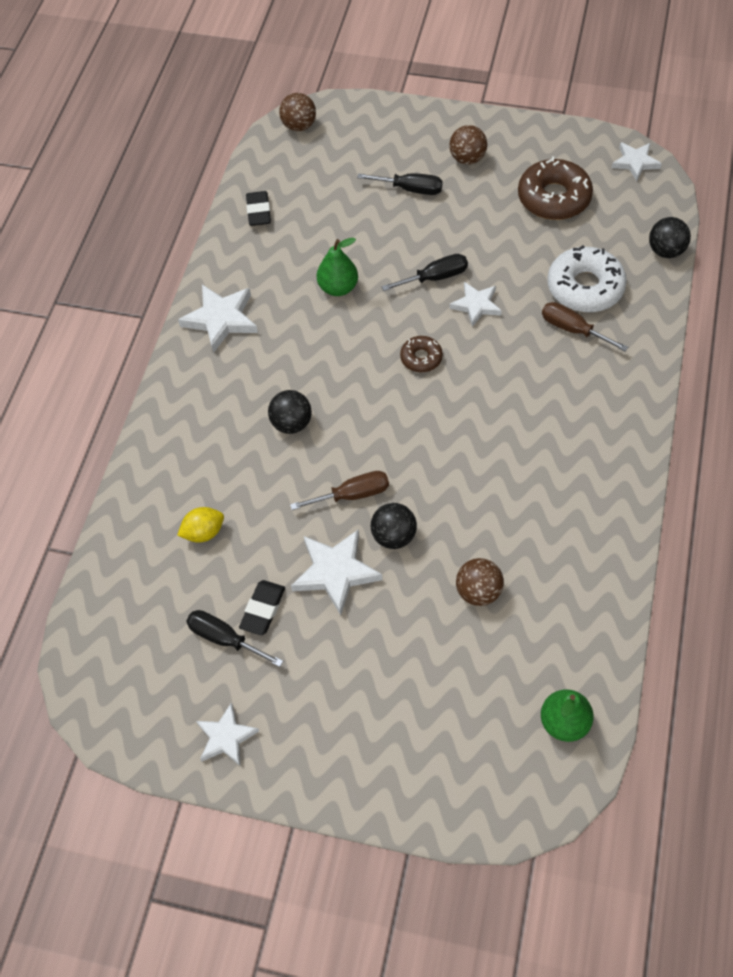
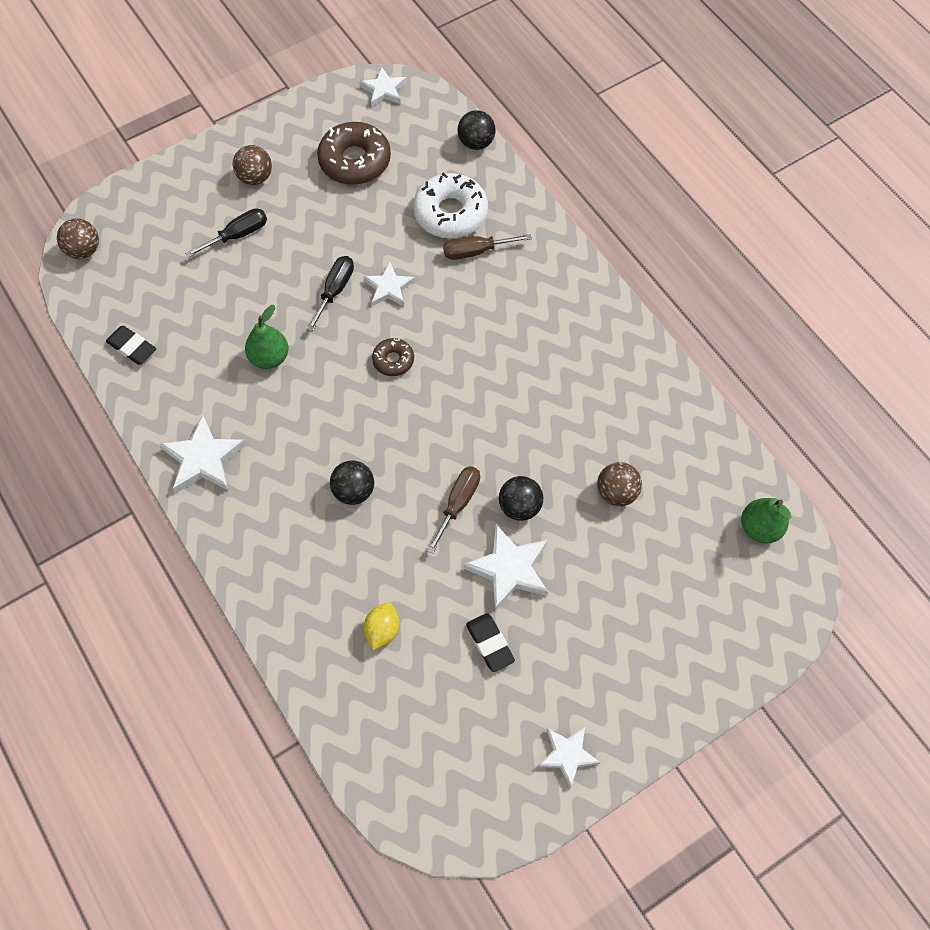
camera: 50 degrees left, 5 degrees up
black screwdriver [186,610,283,667] -> none

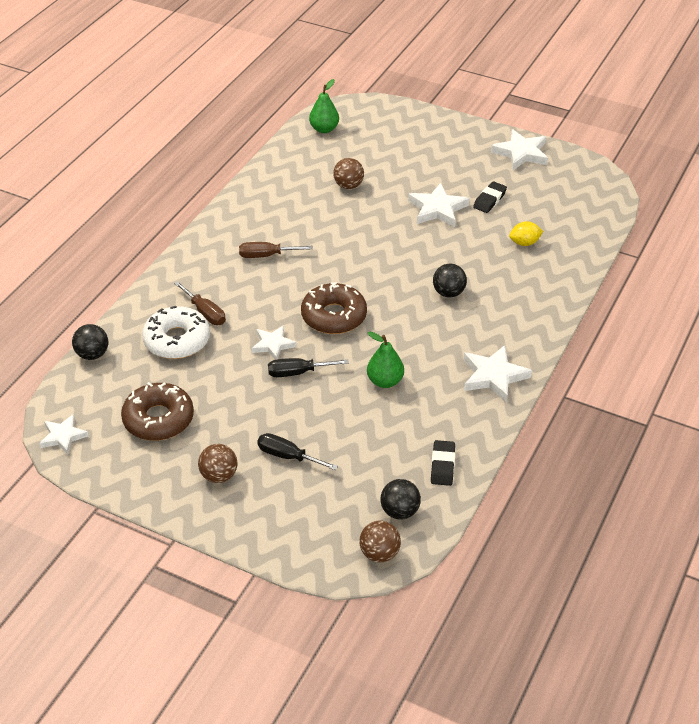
camera: 120 degrees left, 20 degrees down
brown donut [372,338,414,376] -> brown donut [301,282,367,334], size x1.89
brown screwdriver [427,466,480,554] -> brown screwdriver moved to [239,242,313,258]
black ball [499,476,543,521] -> black ball moved to [381,479,421,519]
white star [538,727,600,789] -> white star [491,129,548,170], size x1.52

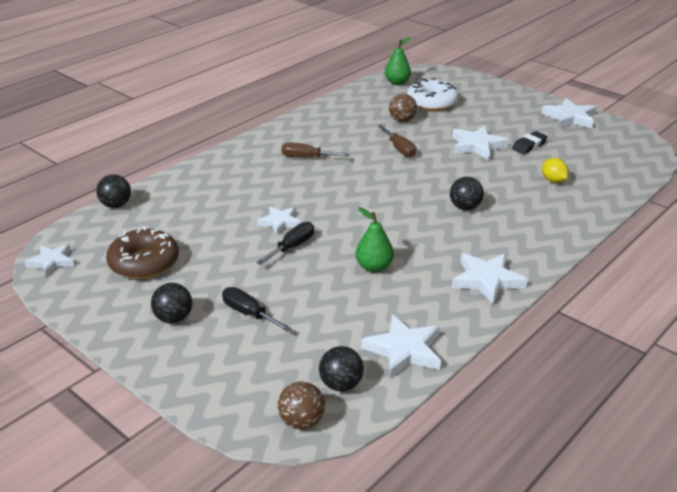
camera: 15 degrees right, 10 degrees down
white donut [142,306,210,359] -> white donut moved to [407,78,459,111]
brown screwdriver [174,281,226,325] -> brown screwdriver moved to [378,125,416,158]
brown ball [198,444,238,483] -> black ball [151,283,192,324]
black screwdriver [268,358,349,377] -> black screwdriver turned 120 degrees clockwise [256,222,314,265]
brown donut [301,282,367,334] -> none
black eraser [431,440,455,486] -> white star [361,314,441,378]
yellow lemon [509,221,543,246] -> yellow lemon turned 60 degrees clockwise [542,158,569,183]

